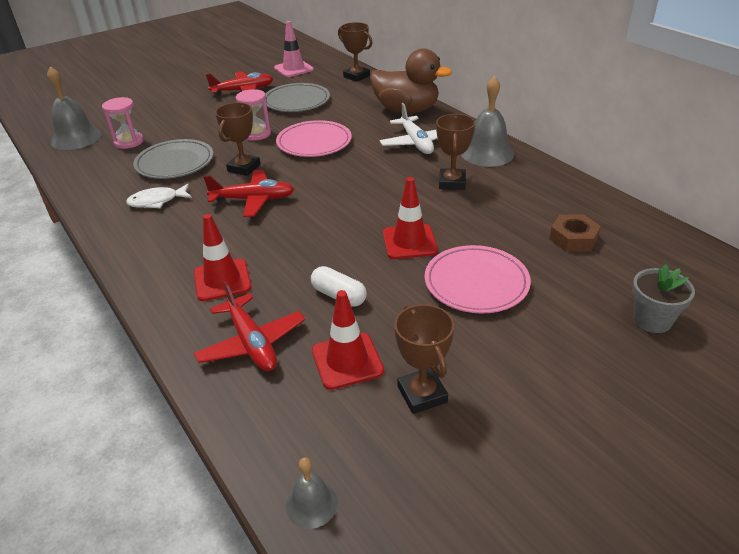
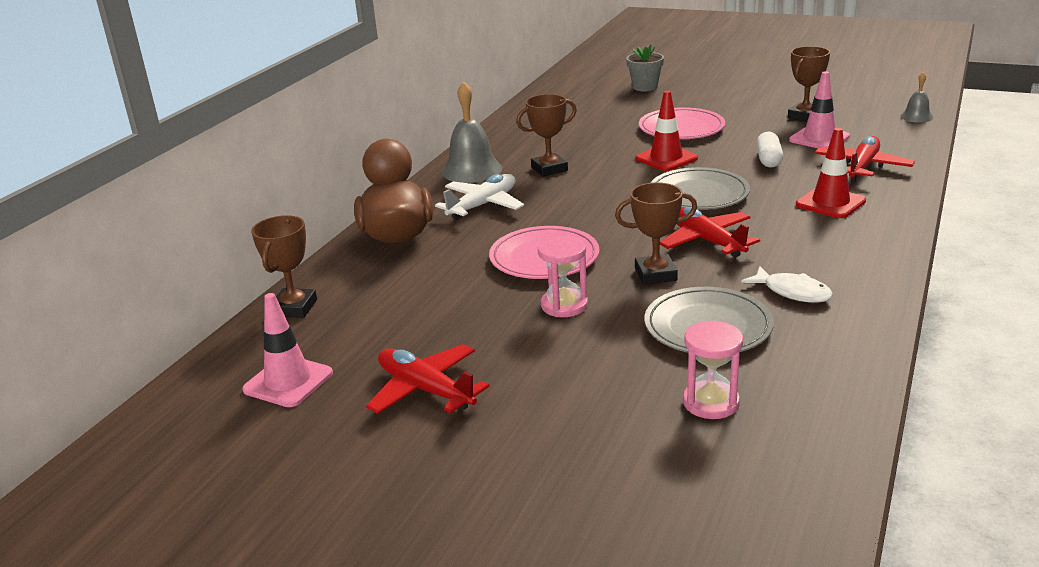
camera: 120 degrees left, 10 degrees down
grey bell [47,66,102,150] -> none
grey plate [265,83,330,112] -> grey plate moved to [651,167,750,210]
red traffic cone [312,290,384,390] -> pink traffic cone [789,71,850,148]
brown nut [549,214,601,252] -> none

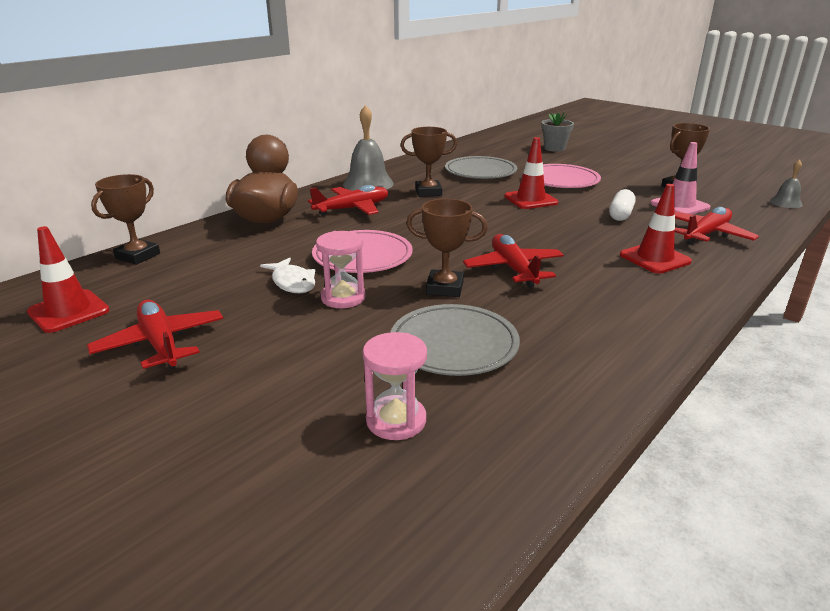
camera: 15 degrees right, 0 degrees up
pink traffic cone [242,293,333,407] -> red traffic cone [27,226,109,333]
white plane [435,174,524,220] -> red plane [308,185,388,216]
grey plate [651,167,750,210] -> grey plate moved to [445,156,517,179]
white fish [741,266,833,303] -> white fish moved to [260,258,315,293]

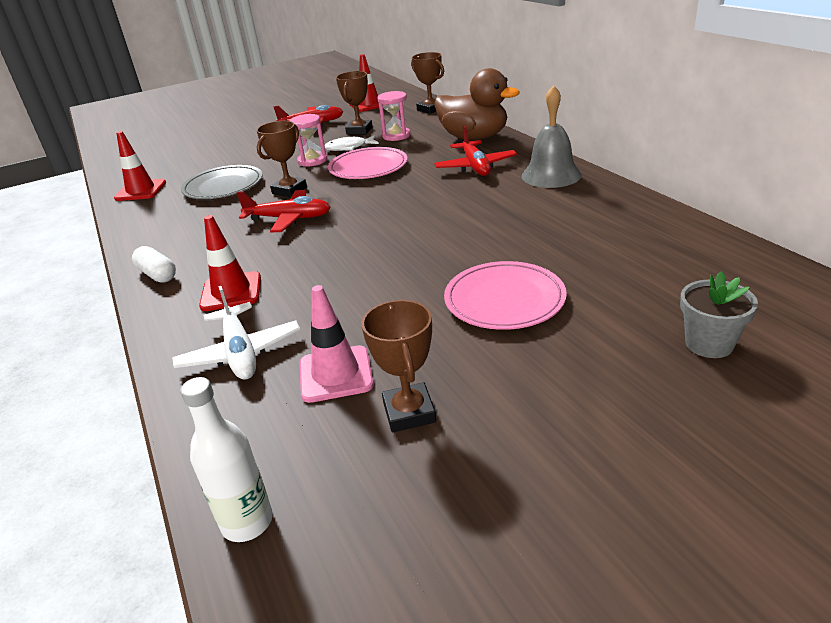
camera: 115 degrees right, 5 degrees up
pink hourglass [363,332,427,440] -> pink hourglass moved to [377,91,411,141]
brown trophy [400,127,457,197] -> brown trophy moved to [336,71,373,135]
grey plate [445,156,517,179] -> none
red traffic cone [504,137,558,209] -> red traffic cone moved to [114,131,166,201]
white capsule [609,189,636,221] -> white capsule moved to [132,246,176,283]
red plane [675,207,759,245] -> white plane [172,286,300,380]
grey bell [770,160,803,208] -> white bottle [180,377,273,542]

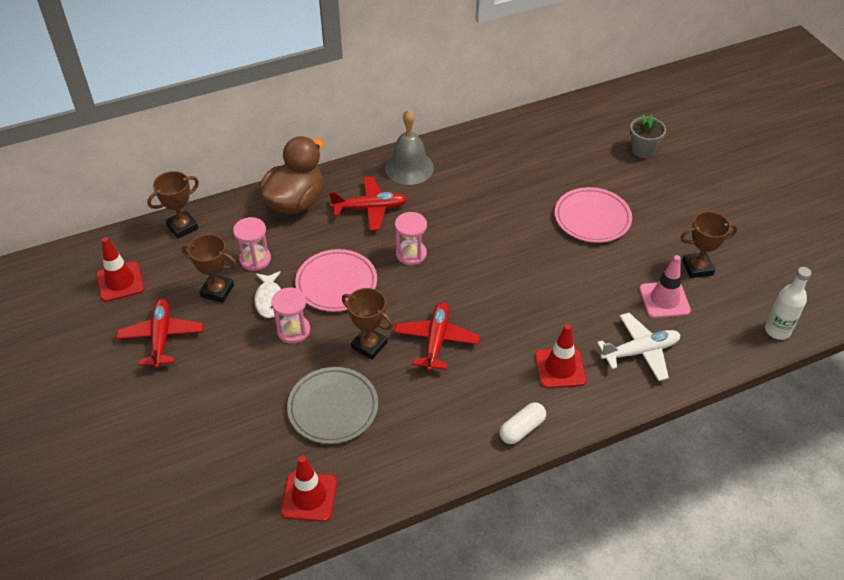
camera: 90 degrees left, 15 degrees up
none -> pink hourglass [395,212,427,265]

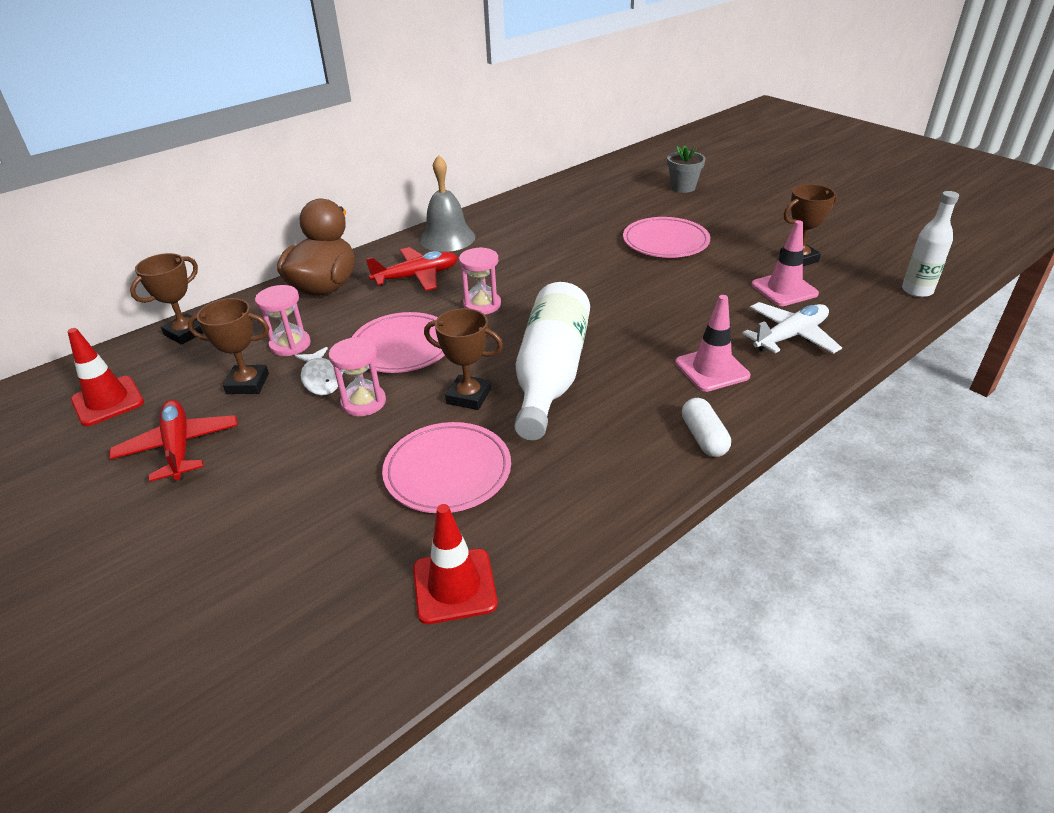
camera: 15 degrees left, 10 degrees down
grey plate [287,367,378,444] -> pink plate [382,422,511,513]
red plane [394,302,480,371] -> white bottle [514,282,590,440]
white capsule [500,402,546,444] -> white capsule turned 45 degrees counterclockwise [682,398,731,457]
red traffic cone [535,324,587,388] -> pink traffic cone [675,295,750,392]

